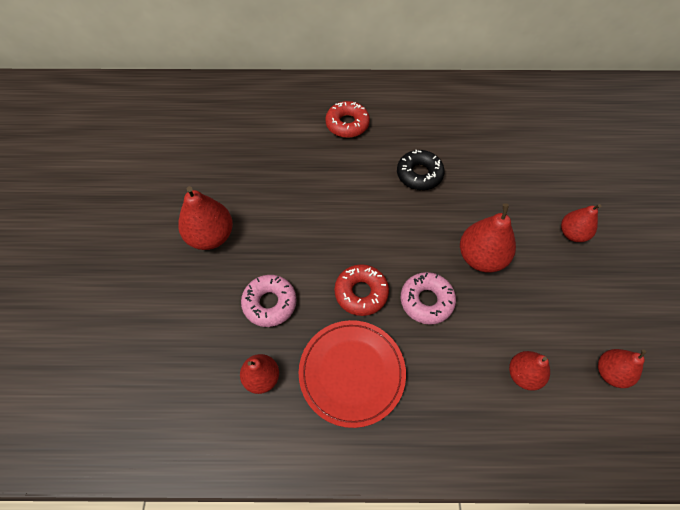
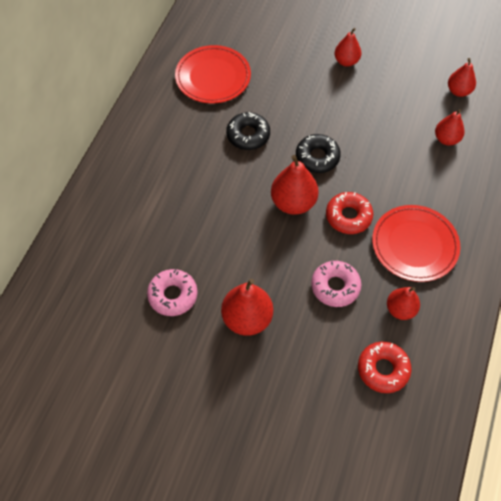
camera: 70 degrees left, 0 degrees up
red donut [325,101,370,138] -> red donut moved to [358,342,412,393]
pink donut [401,272,456,325] -> pink donut moved to [147,269,198,316]
red pear [460,203,516,273] -> red pear moved to [271,155,319,215]
none -> red plate [175,45,251,104]
none -> black donut [296,134,341,173]

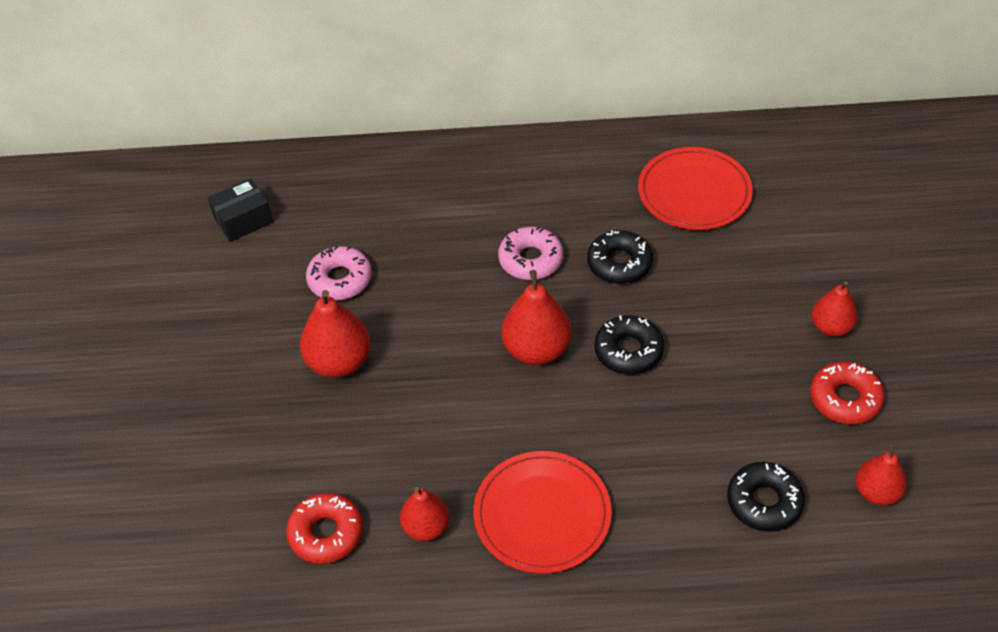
camera: 70 degrees right, 10 degrees down
pink donut [311,261,361,307] -> pink donut moved to [498,226,563,280]
red donut [326,192,373,234] -> red donut moved to [810,361,885,424]
red pear [435,109,465,146] -> black donut [727,462,805,532]
none -> black box [208,178,273,242]

